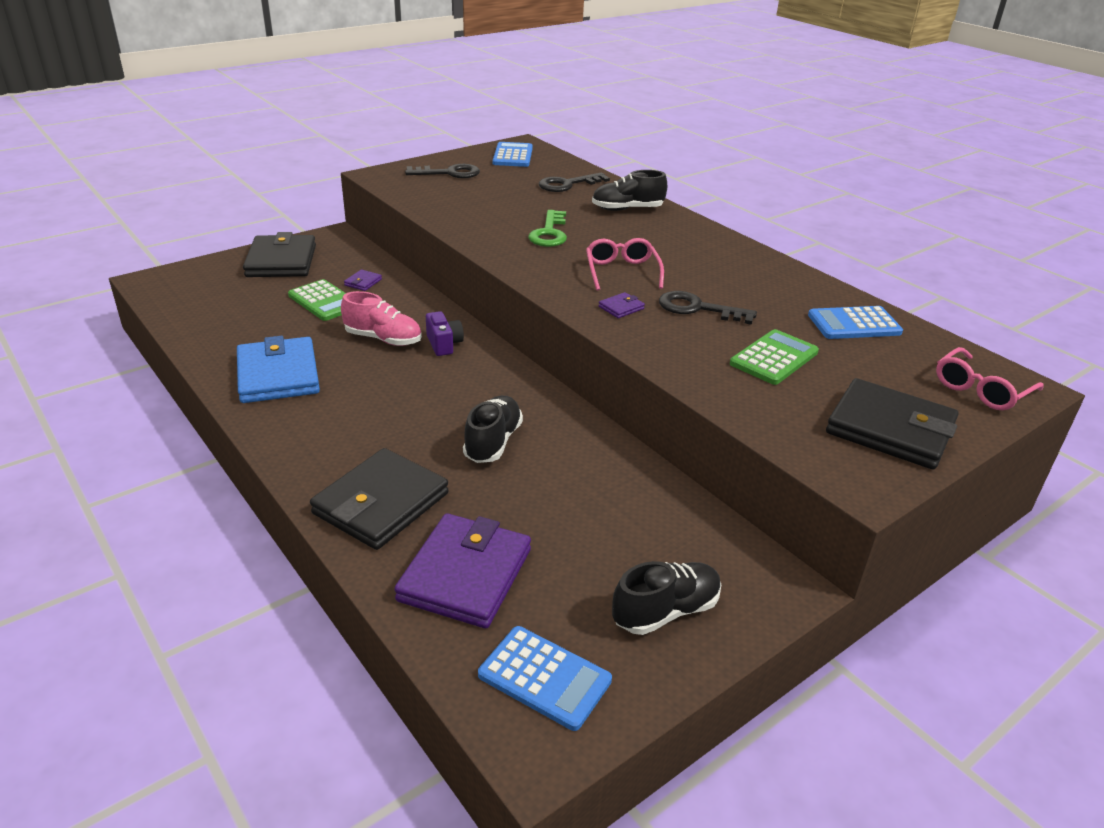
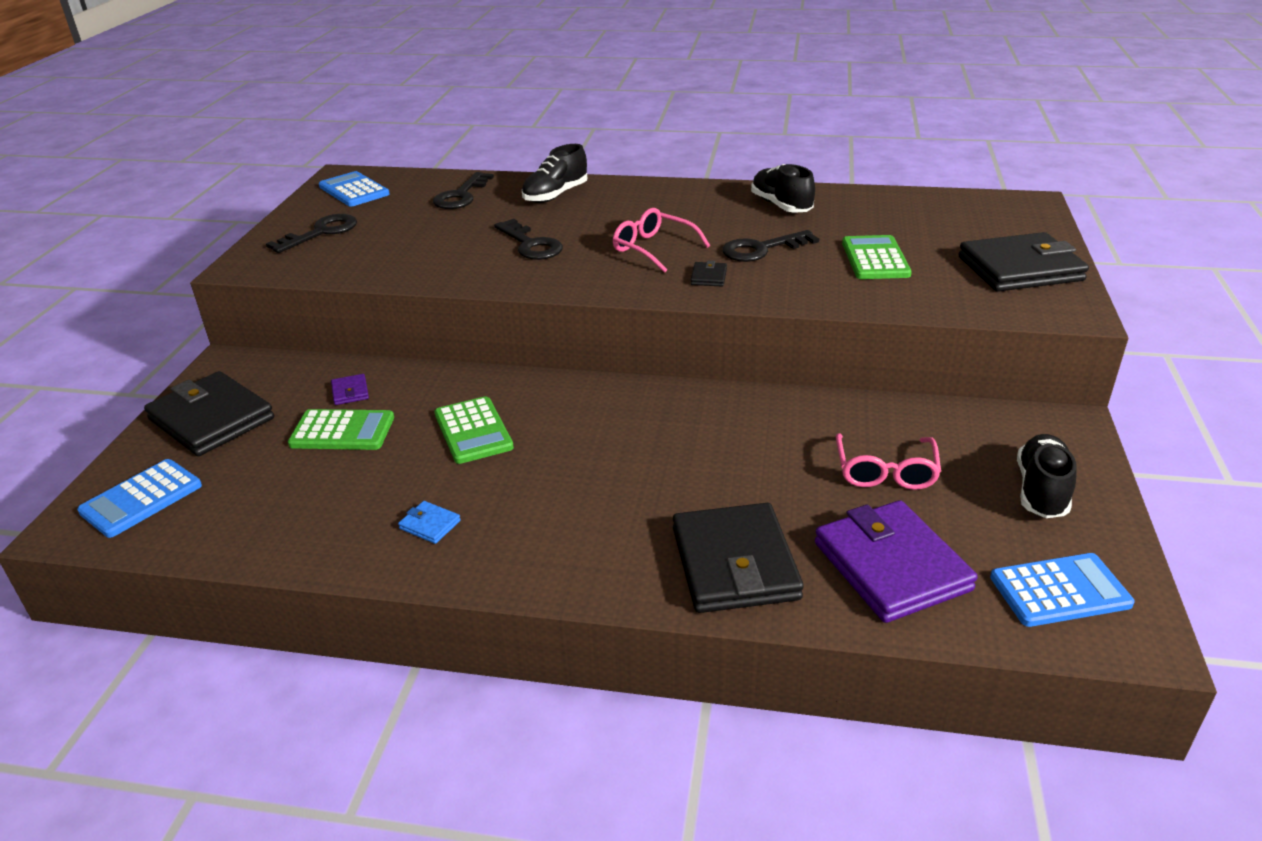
camera: 40 degrees left, 0 degrees up
blue wallet [237,336,320,403] -> blue wallet [398,501,461,544], size x0.41
pink shoe [341,291,422,346] -> green calculator [435,396,514,464]
purple camera [426,311,464,356] -> none
black shoe [463,396,523,463] -> black shoe moved to [751,164,815,213]
green key [528,210,567,247] -> black key [494,219,563,260]
purple wallet [599,292,645,318] -> black wallet [691,261,727,286]
blue calculator [808,306,903,339] -> blue calculator moved to [77,459,202,538]
pink glasses [936,347,1044,410] -> pink glasses moved to [836,433,941,490]

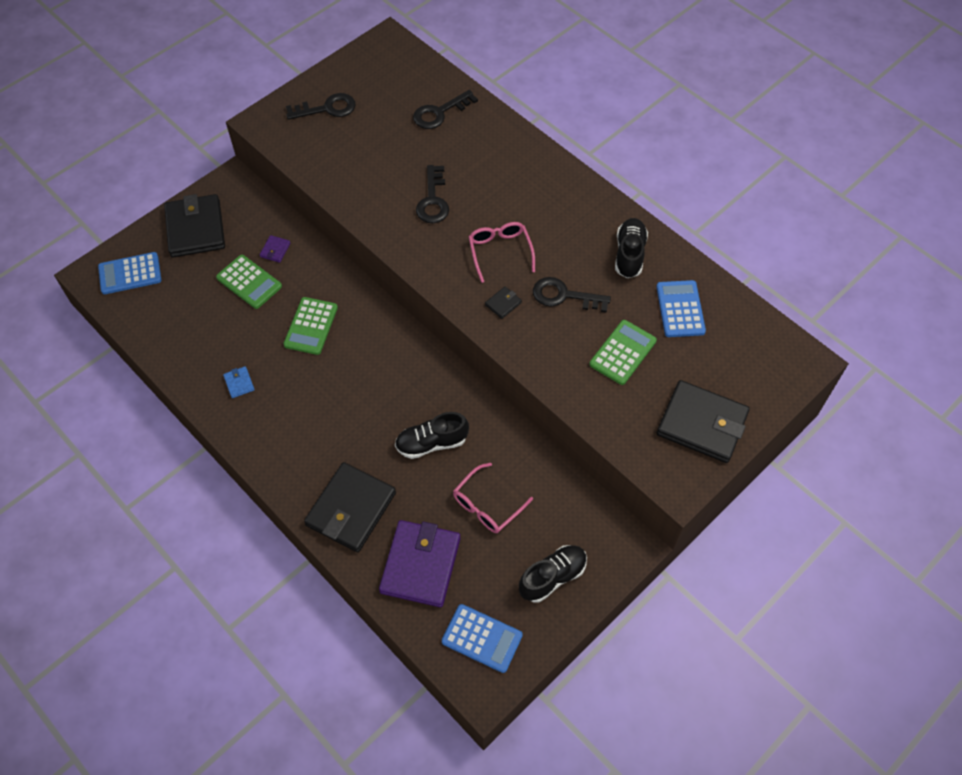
camera: 35 degrees right, 25 degrees up
blue calculator [319,171,390,207] -> blue calculator moved to [656,280,706,337]
black shoe [522,144,587,203] -> black shoe moved to [395,412,469,459]

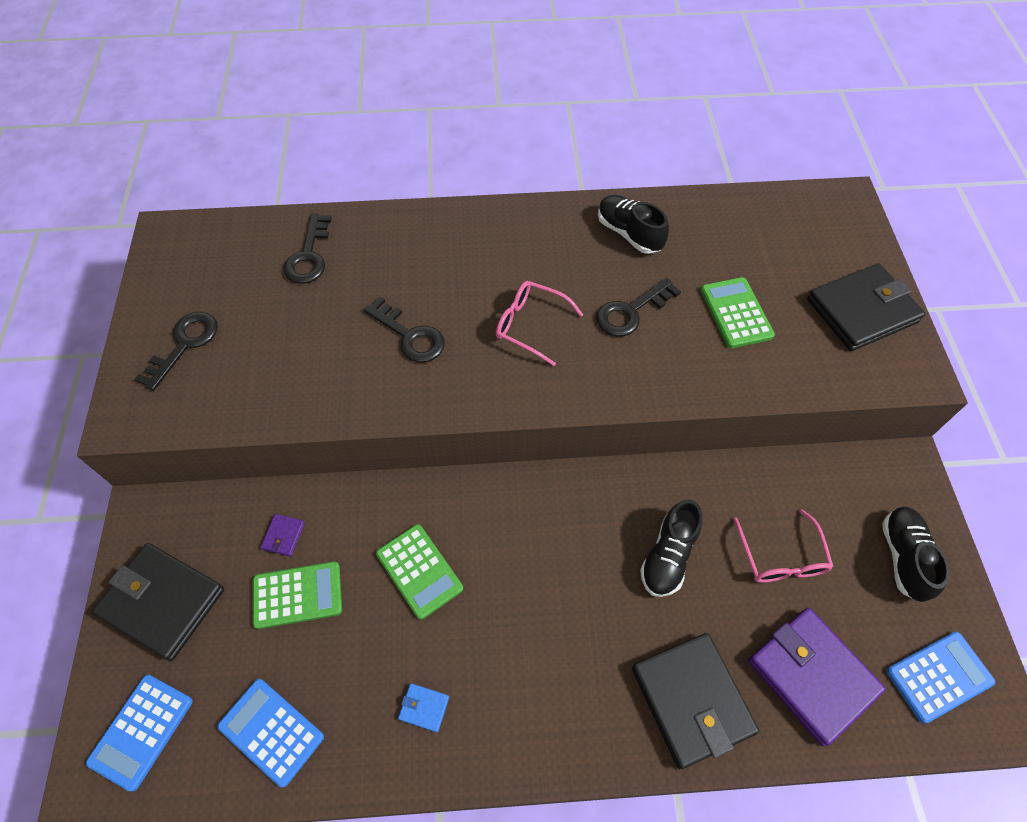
camera: 50 degrees left, 0 degrees up
purple wallet [260,235,290,263] -> purple wallet turned 45 degrees clockwise [261,514,305,556]
black wallet [485,286,522,319] -> none
blue calculator [656,280,706,337] -> blue calculator moved to [217,679,324,787]

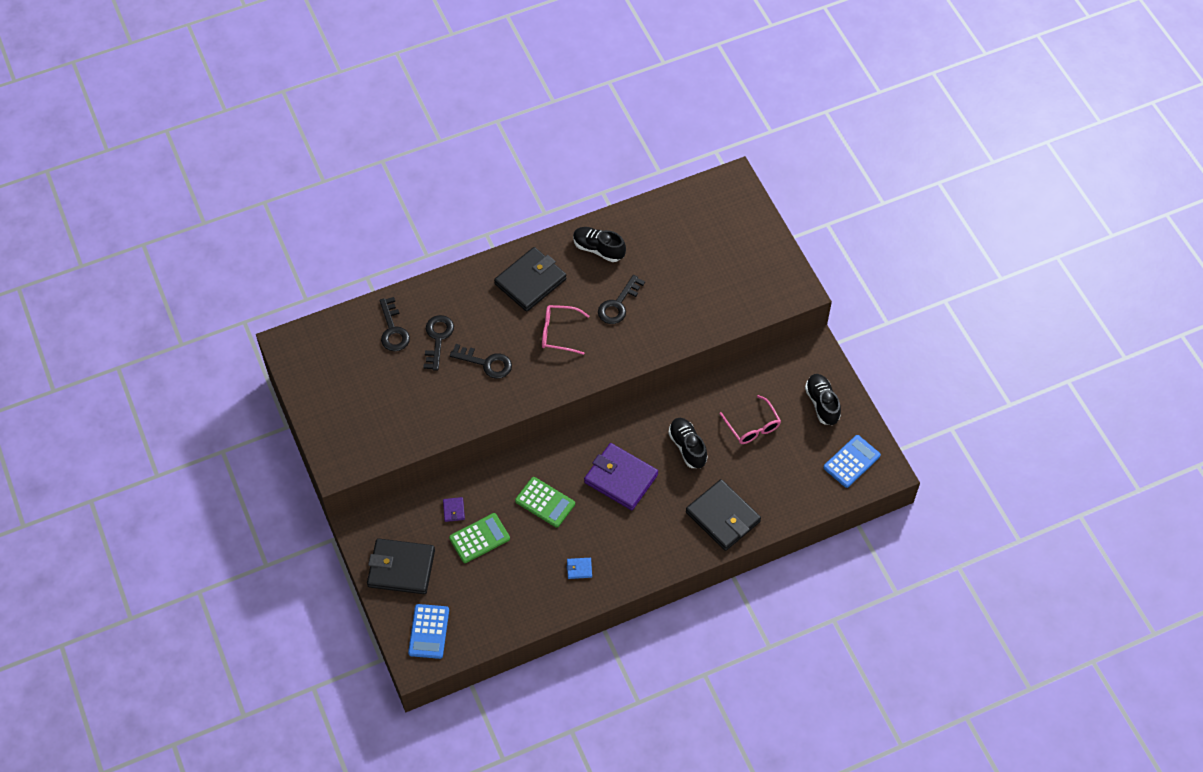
camera: 20 degrees left, 0 degrees up
black key [134,312,218,391] -> black key moved to [423,315,454,371]
blue calculator [217,679,324,787] -> none
black shoe [640,499,702,597] -> black shoe turned 150 degrees clockwise [668,418,708,468]
green calculator [700,277,775,348] -> none
purple wallet [748,608,886,746] -> purple wallet moved to [584,443,658,510]
black wallet [807,264,925,351] -> black wallet moved to [494,247,567,312]

